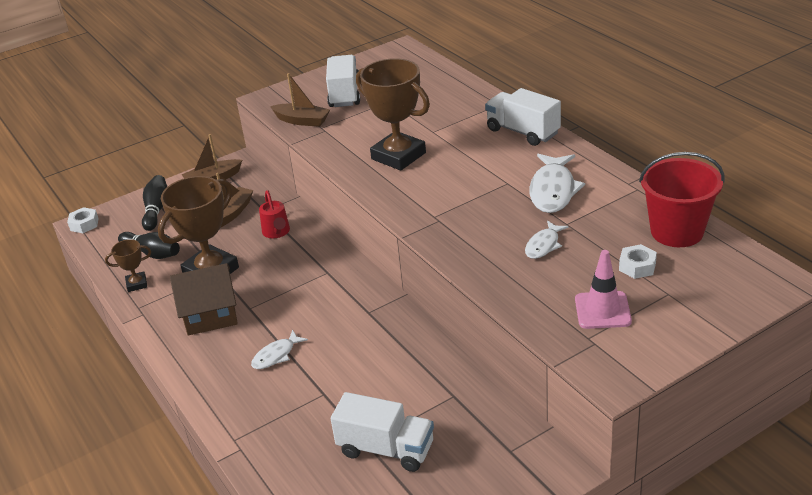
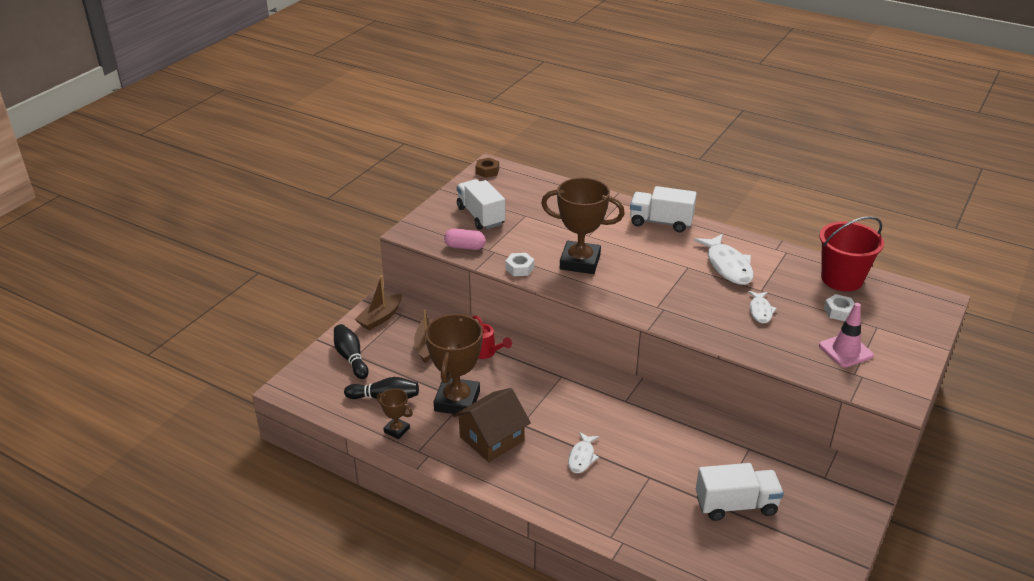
camera: 30 degrees left, 0 degrees up
white nut [67,207,99,233] -> white nut moved to [505,253,534,276]
brown trophy [105,239,151,292] -> brown trophy turned 75 degrees clockwise [377,389,413,439]
brown boat [270,73,330,127] -> pink capsule [444,229,485,250]
none -> brown nut [475,157,499,178]

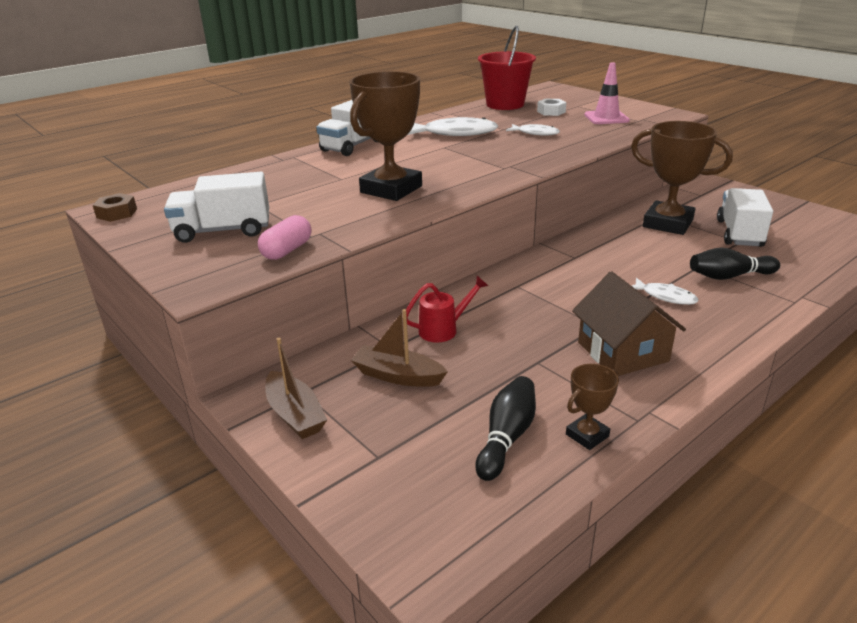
camera: 70 degrees left, 5 degrees down
black bowling pin [334,324,369,379] -> black bowling pin moved to [690,248,780,280]
brown trophy [425,313,483,414] -> brown trophy moved to [631,121,733,235]
white nut [505,253,534,276] -> none

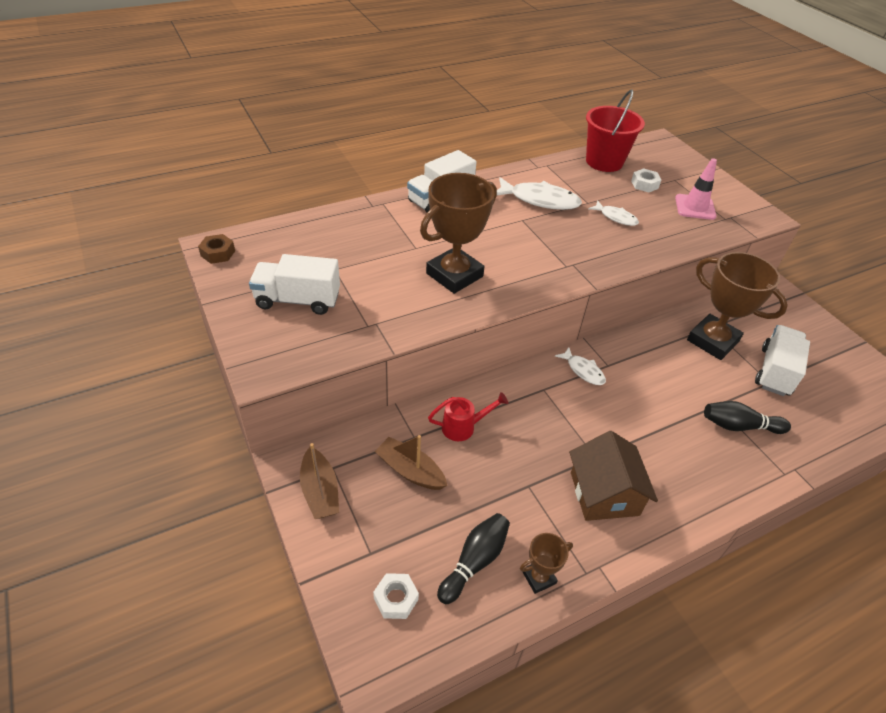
camera: 10 degrees right, 15 degrees up
pink capsule [258,215,312,260] -> none
white fish [632,278,698,305] -> white fish moved to [555,347,606,385]
none -> white nut [373,573,419,619]

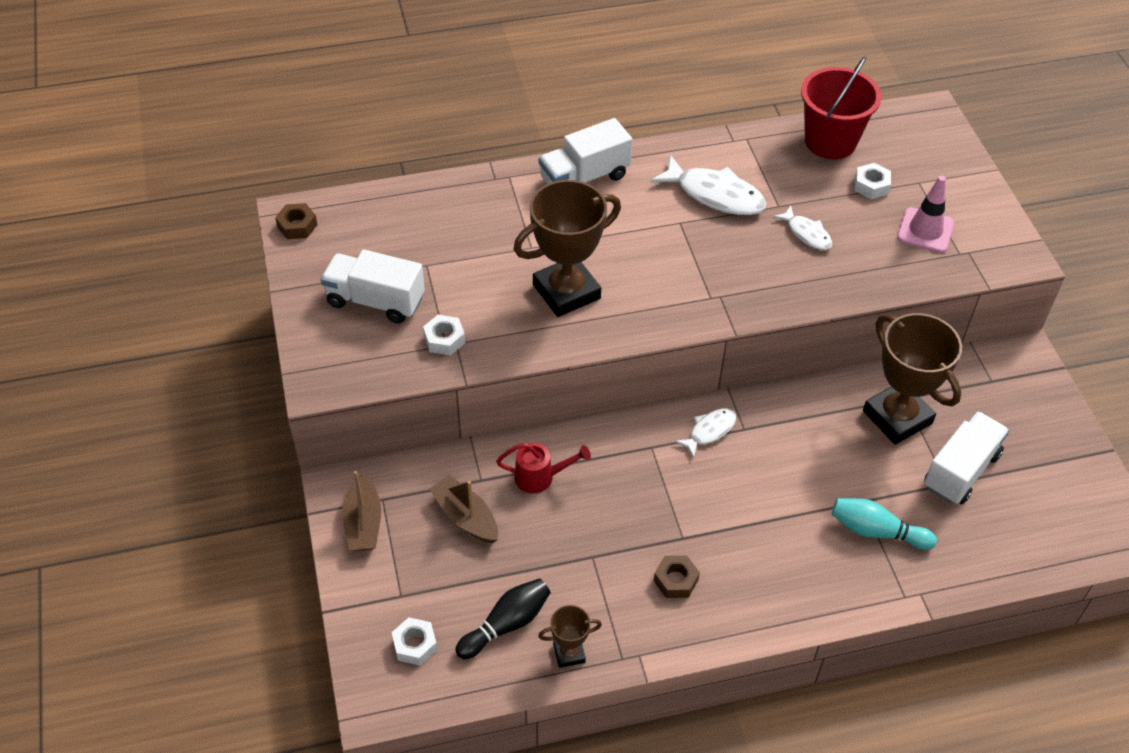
camera: 15 degrees right, 5 degrees up
white fish [555,347,606,385] -> white fish turned 105 degrees counterclockwise [675,408,736,458]
brown house [569,431,658,521] -> brown nut [654,555,700,598]
black bowling pin [704,401,791,434] -> turquoise bowling pin [832,498,937,550]
none -> white nut [423,315,465,356]

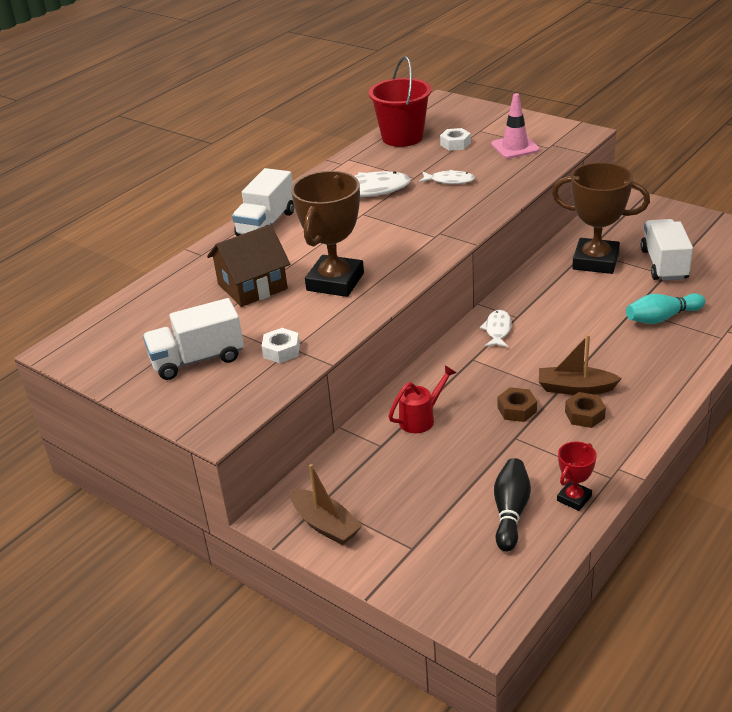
camera: 35 degrees left, 15 degrees down
brown nut [275,203,317,239] -> brown nut moved to [498,387,537,422]
white nut [391,617,437,666] -> none
brown boat [429,475,498,543] -> brown boat moved to [539,334,622,395]
brown trophy [538,605,602,668] -> red trophy [557,442,597,511]
none -> brown house [207,224,290,307]

